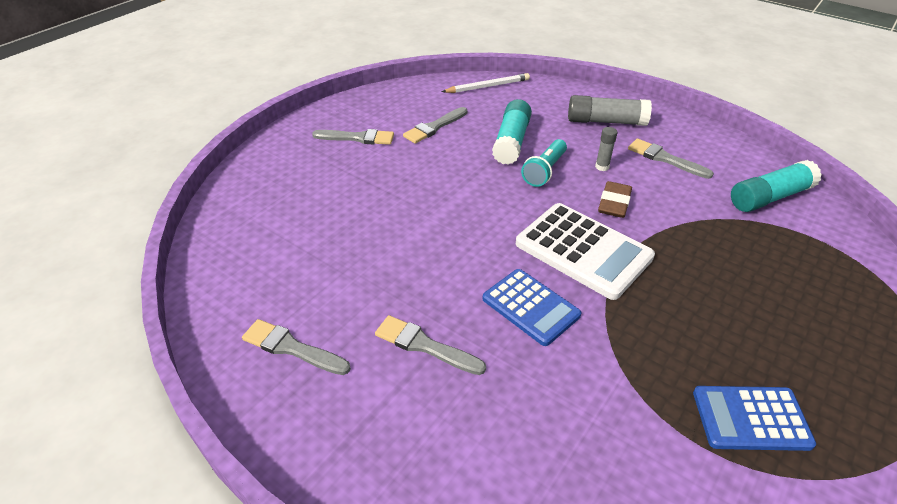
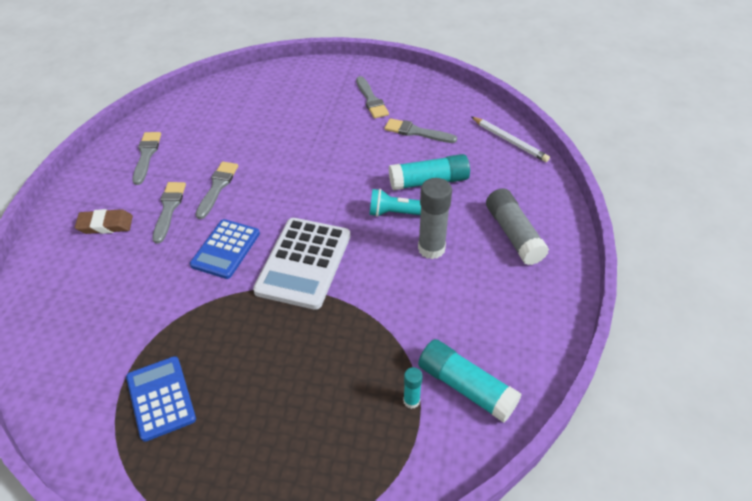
camera: 65 degrees right, 5 degrees up
grey glue stick [595,127,618,171] -> grey glue stick [418,178,452,259], size x1.97
brown eraser [598,181,632,218] -> brown eraser moved to [75,209,133,234]
grey brush [628,139,714,179] -> grey brush moved to [195,161,238,219]
none -> turquoise glue stick [403,367,423,409]

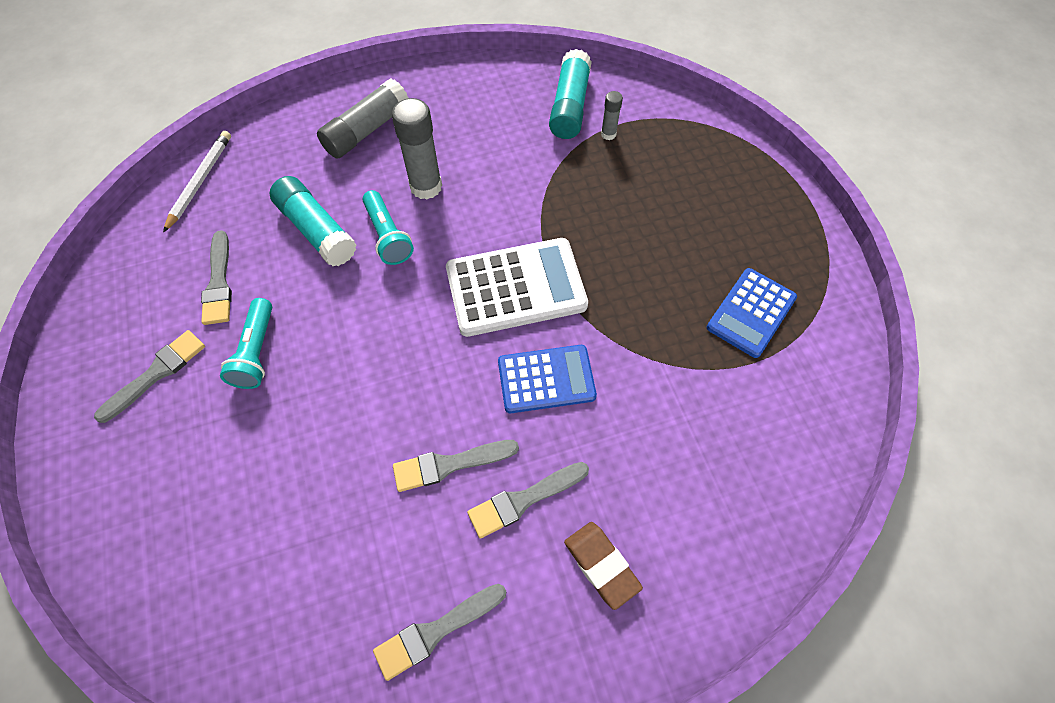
camera: 120 degrees left, 15 degrees up
turquoise glue stick [403,367,423,409] -> grey glue stick [601,91,623,140]
none -> turquoise flashlight [220,298,272,389]

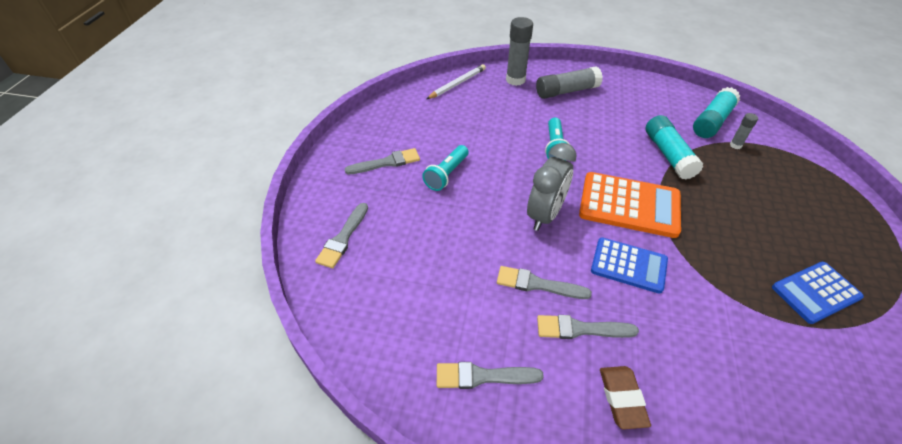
camera: 30 degrees right, 15 degrees down
grey brush [201,230,232,325] -> grey brush moved to [315,203,368,268]
turquoise glue stick [270,176,356,266] -> turquoise glue stick moved to [646,115,703,180]
grey glue stick [392,98,442,199] -> grey glue stick moved to [506,17,533,86]
white calculator [446,238,588,337] -> orange calculator [579,172,681,238]
none -> grey clock [527,143,577,231]

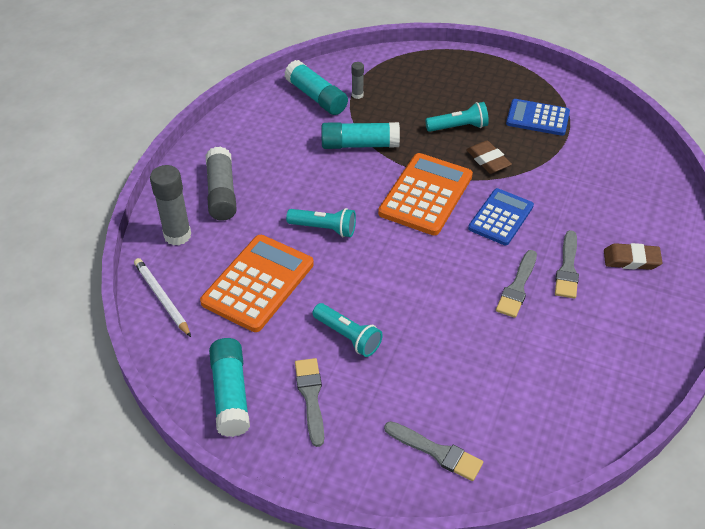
camera: 80 degrees left, 0 degrees up
grey brush [437,362,544,389] -> none
grey clock [527,143,577,231] -> none
blue calculator [772,262,864,324] -> blue calculator turned 120 degrees clockwise [506,99,570,136]
none -> orange calculator [200,235,314,332]
none -> turquoise glue stick [209,338,250,437]
none -> turquoise flashlight [425,102,489,132]
none -> brown eraser [466,141,512,174]

